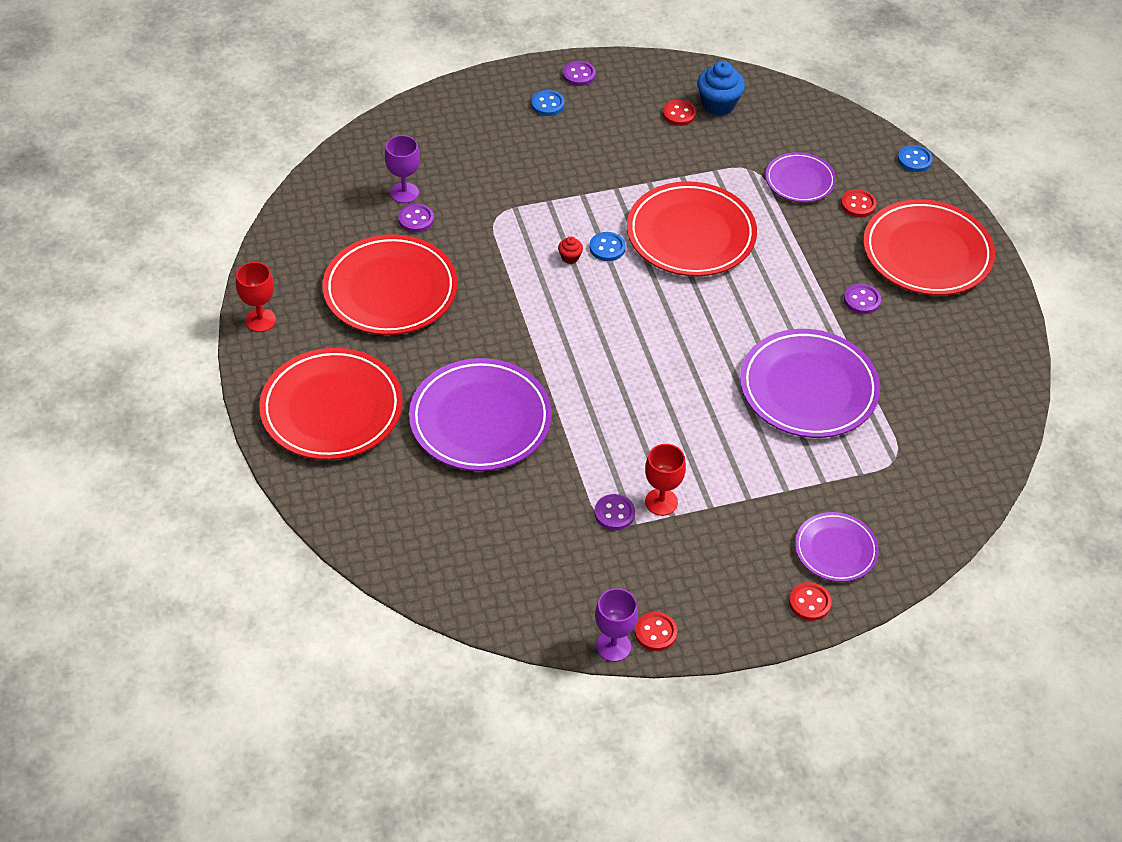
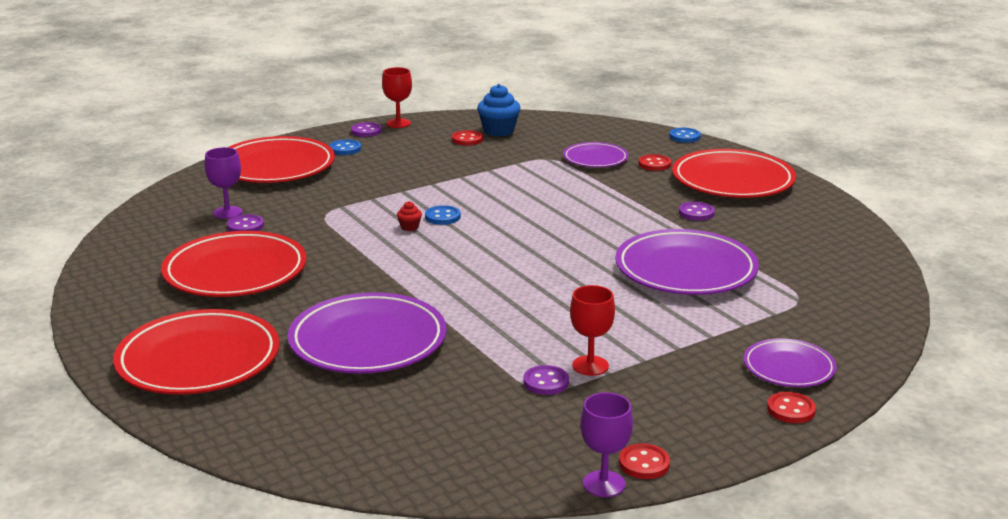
camera: 15 degrees left, 25 degrees down
red goblet [236,262,276,332] -> red goblet moved to [382,67,412,128]
red plate [627,181,757,277] -> red plate moved to [228,136,335,183]

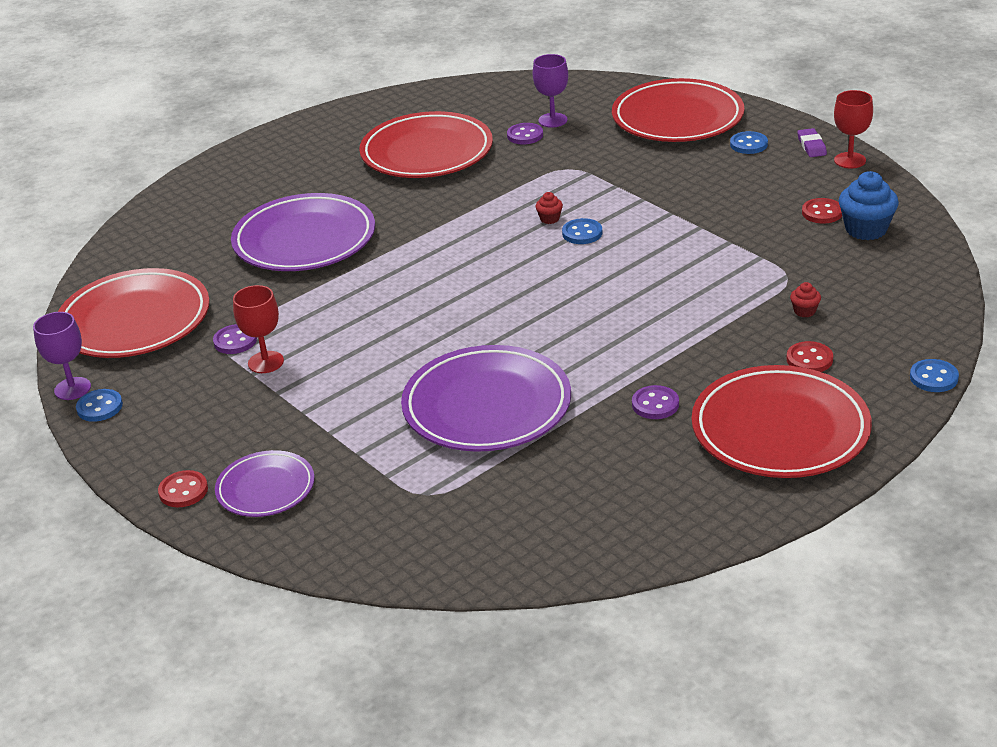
camera: 85 degrees right, 10 degrees up
red plate [113,309,280,395] -> red plate moved to [58,268,210,358]
purple button [351,122,382,137] -> purple eraser [797,128,827,157]
purple plate [563,142,629,167] -> red cupcake [790,282,821,318]
red button [619,444,670,479] -> blue button [76,389,123,422]

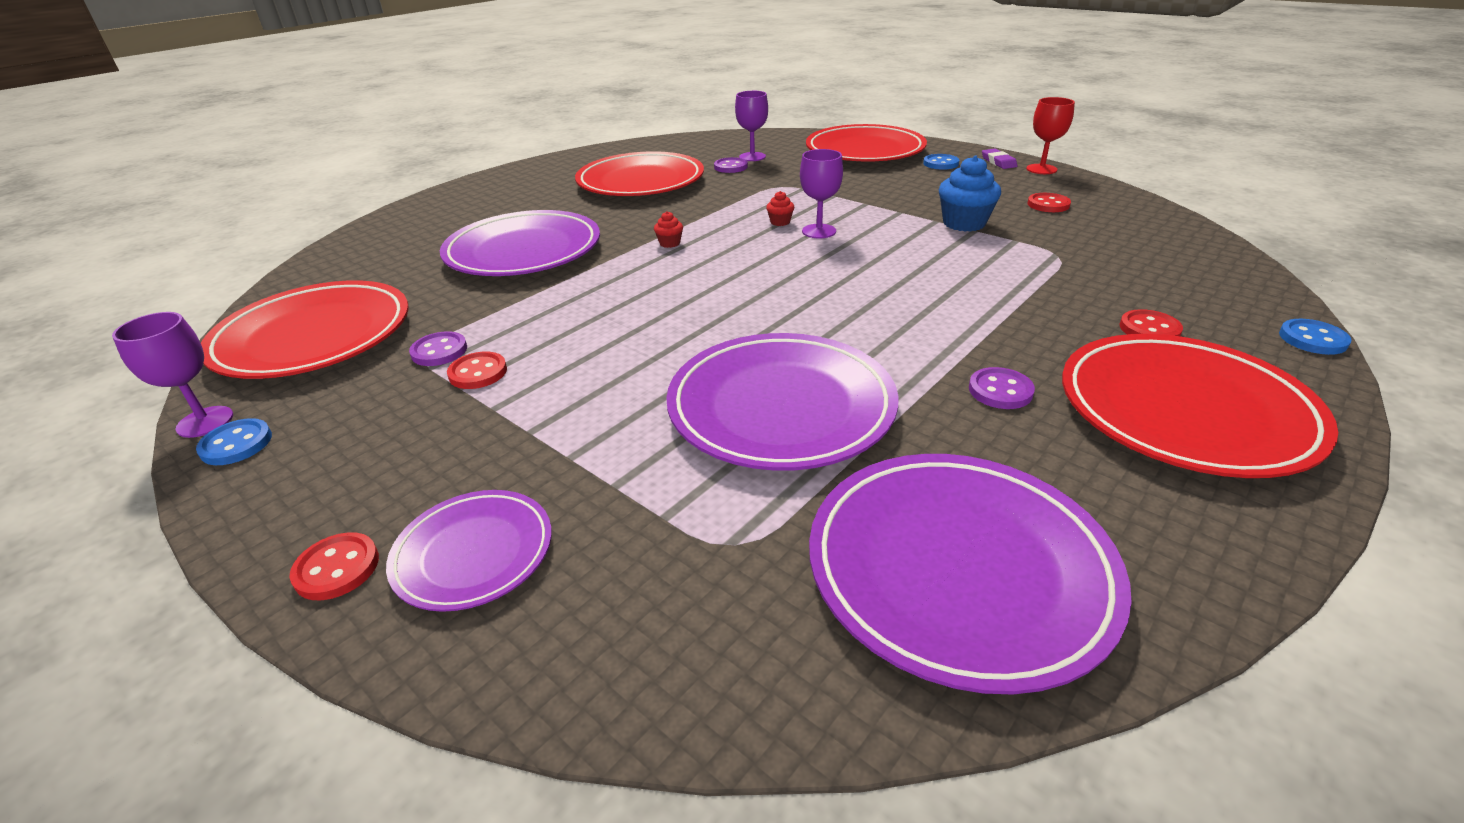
camera: 10 degrees left, 0 degrees up
red goblet [233,285,284,373] -> red button [447,352,507,389]
blue button [562,218,602,244] -> purple goblet [800,149,843,238]
red cupcake [790,282,821,318] -> red cupcake moved to [654,211,683,248]
blue cupcake [839,171,899,240] -> blue cupcake moved to [938,156,1001,232]
none -> purple plate [809,454,1132,695]

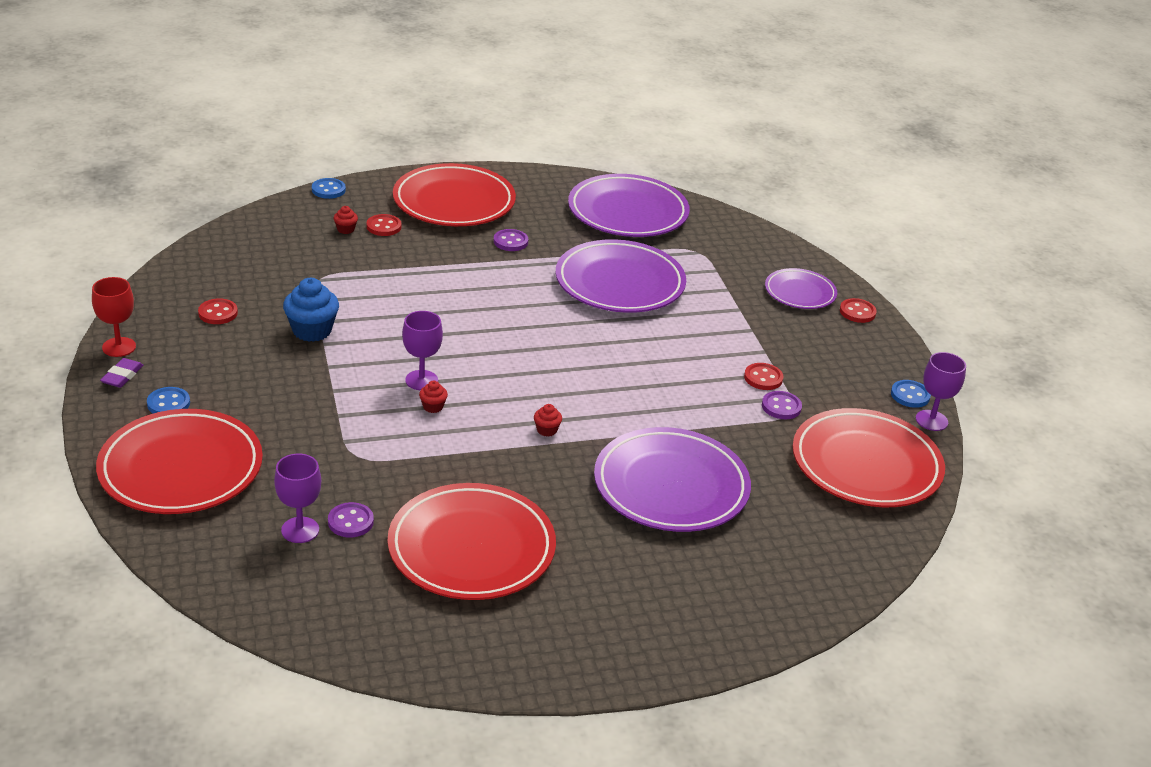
camera: 150 degrees left, 0 degrees up
none -> red cupcake [333,206,358,234]

